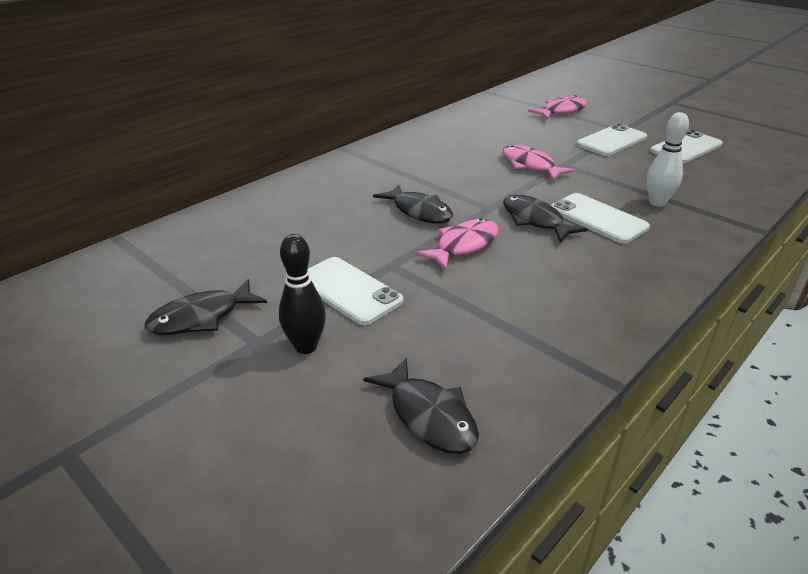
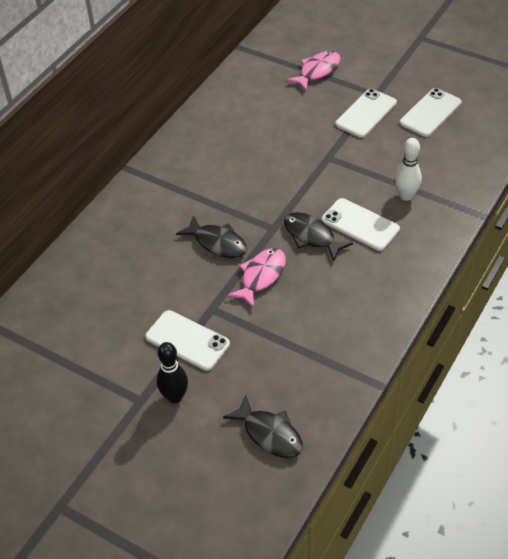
camera: 10 degrees left, 15 degrees up
black fish [145,279,267,335] -> none
pink fish [503,145,576,181] -> none

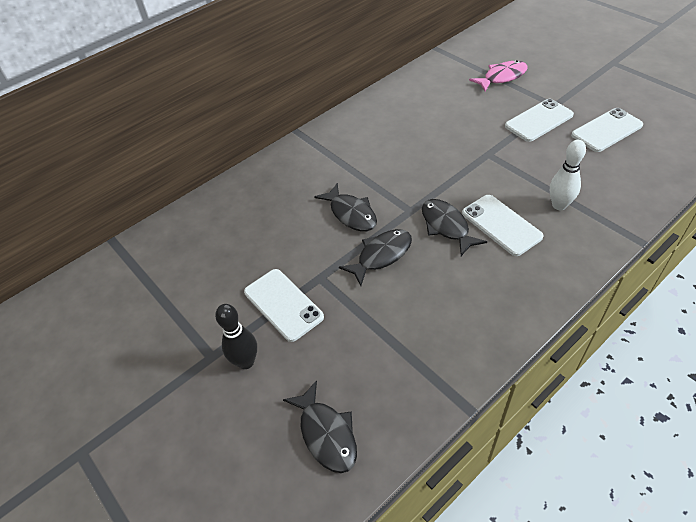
camera: 20 degrees right, 0 degrees up
pink fish [227,248,286,308] -> black fish [339,229,412,286]

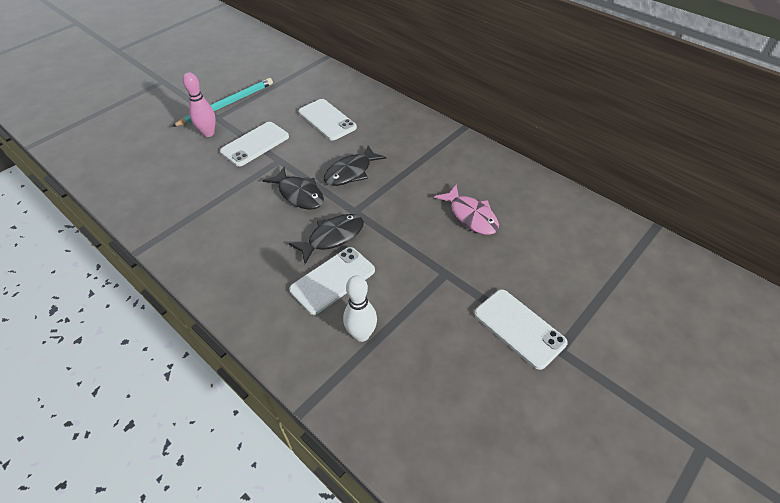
camera: 80 degrees right, 0 degrees up
black bowling pin [215,304,257,369] -> pink bowling pin [183,72,216,137]
black fish [283,380,357,473] -> none
pink fish [469,60,528,92] -> pink fish moved to [434,185,499,235]
white phone [571,108,643,152] -> white phone moved to [298,99,357,140]
none -> turquoise pencil [172,78,273,127]

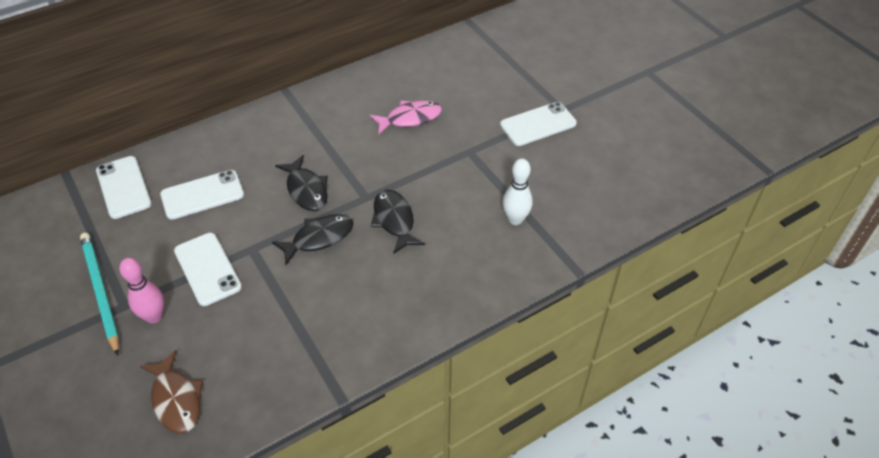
camera: 75 degrees left, 0 degrees up
white phone [289,247,375,315] -> white phone moved to [96,156,152,219]
none -> brown fish [140,350,203,434]

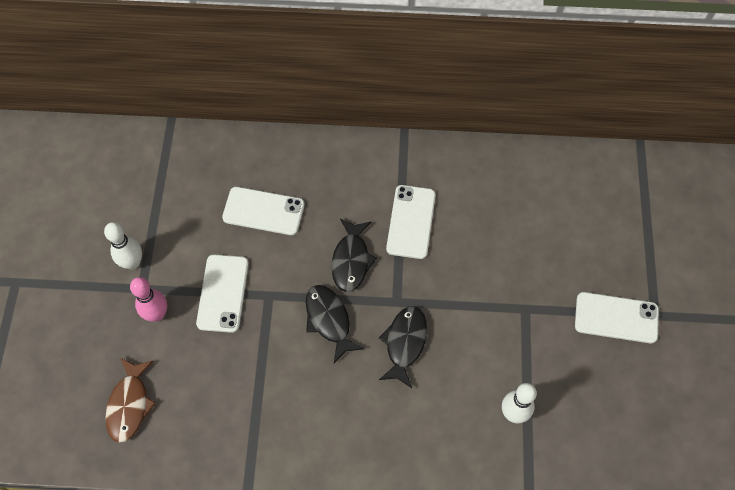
camera: 35 degrees right, 15 degrees up
turquoise pencil [80,233,119,356] -> white bowling pin [104,222,142,270]
white phone [96,156,152,219] -> white phone moved to [386,185,436,259]
black fish [272,214,354,265] -> black fish turned 120 degrees counterclockwise [306,285,364,363]
pink fish [369,100,442,135] -> none

